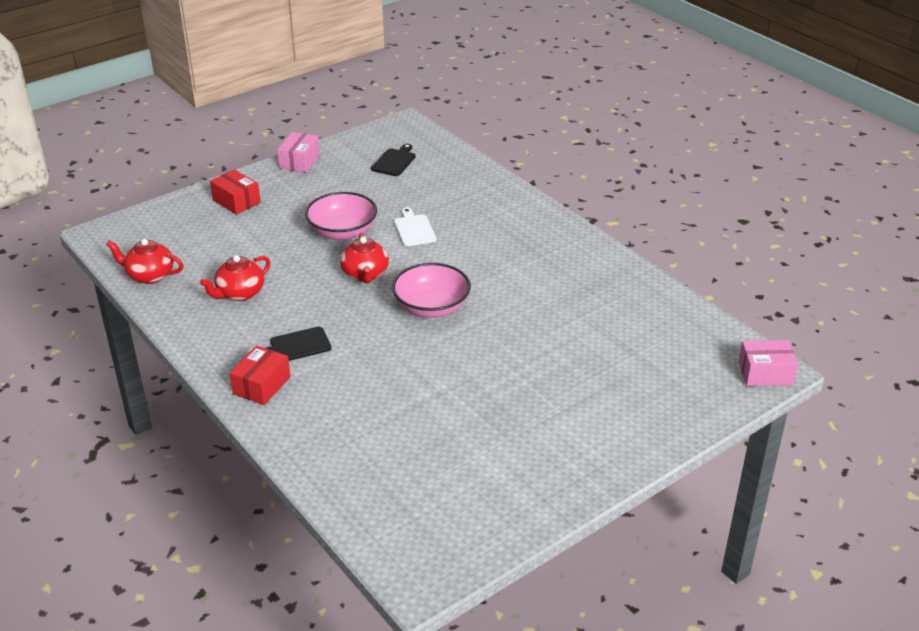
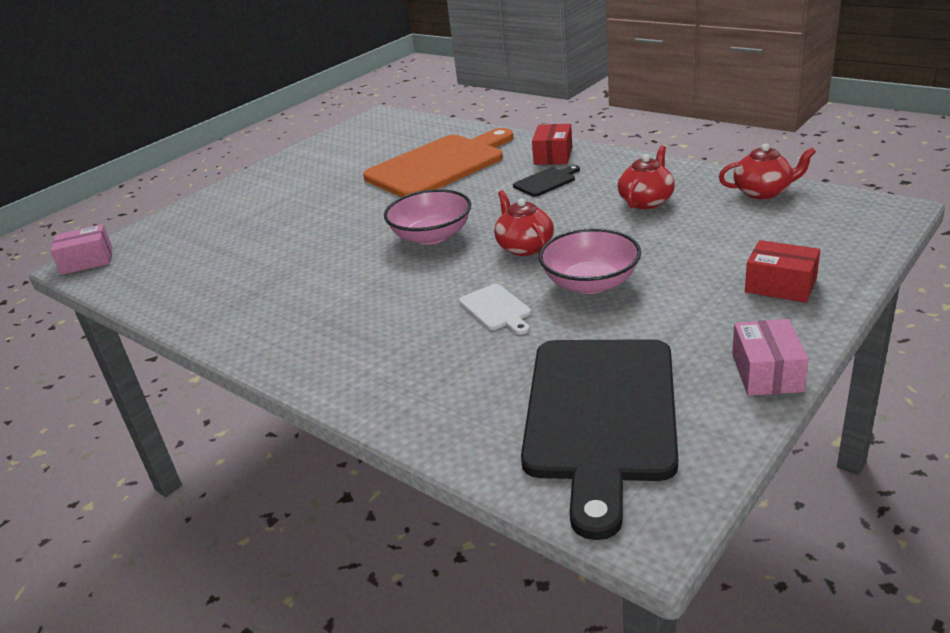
camera: 170 degrees right, 5 degrees down
black cutting board [371,144,416,176] -> black cutting board [521,339,678,540], size x2.43
none -> orange cutting board [363,128,513,197]

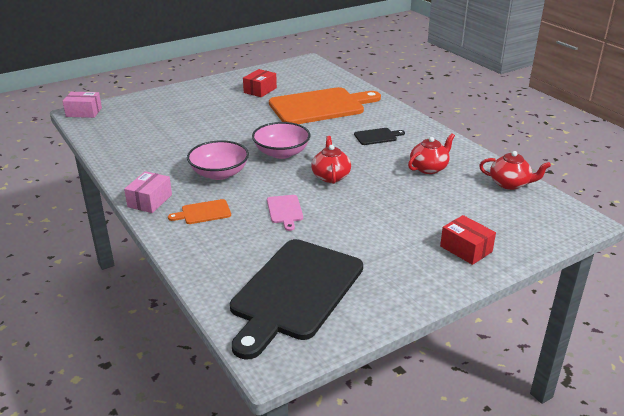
camera: 15 degrees right, 0 degrees up
white cutting board [459,284,531,335] -> pink cutting board [267,195,303,231]
red box [532,124,572,165] -> red box moved to [243,69,277,97]
pink bowl [539,228,641,294] -> pink bowl moved to [187,140,249,180]
pink box [732,319,809,396] -> pink box moved to [124,171,172,213]
none -> orange cutting board [168,199,231,224]

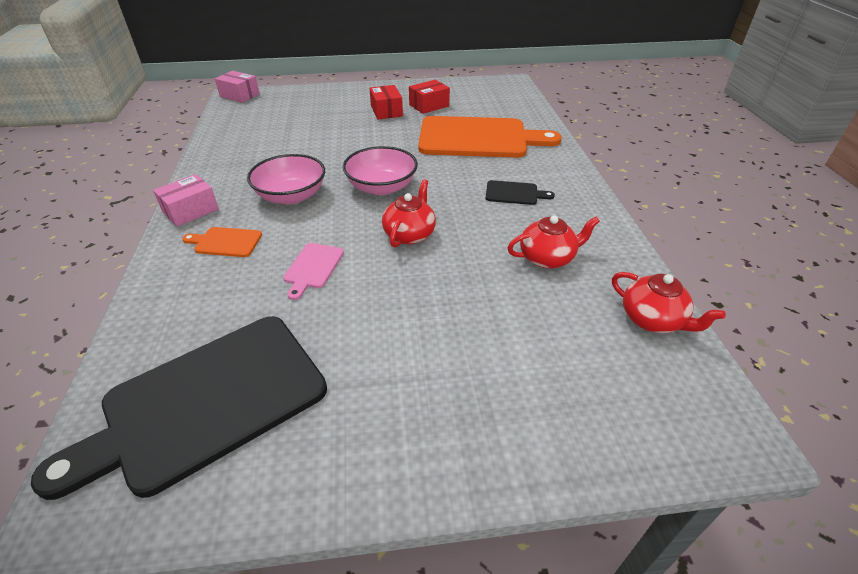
camera: 25 degrees right, 10 degrees up
red box [440,215,496,265] -> red box moved to [370,85,403,119]

